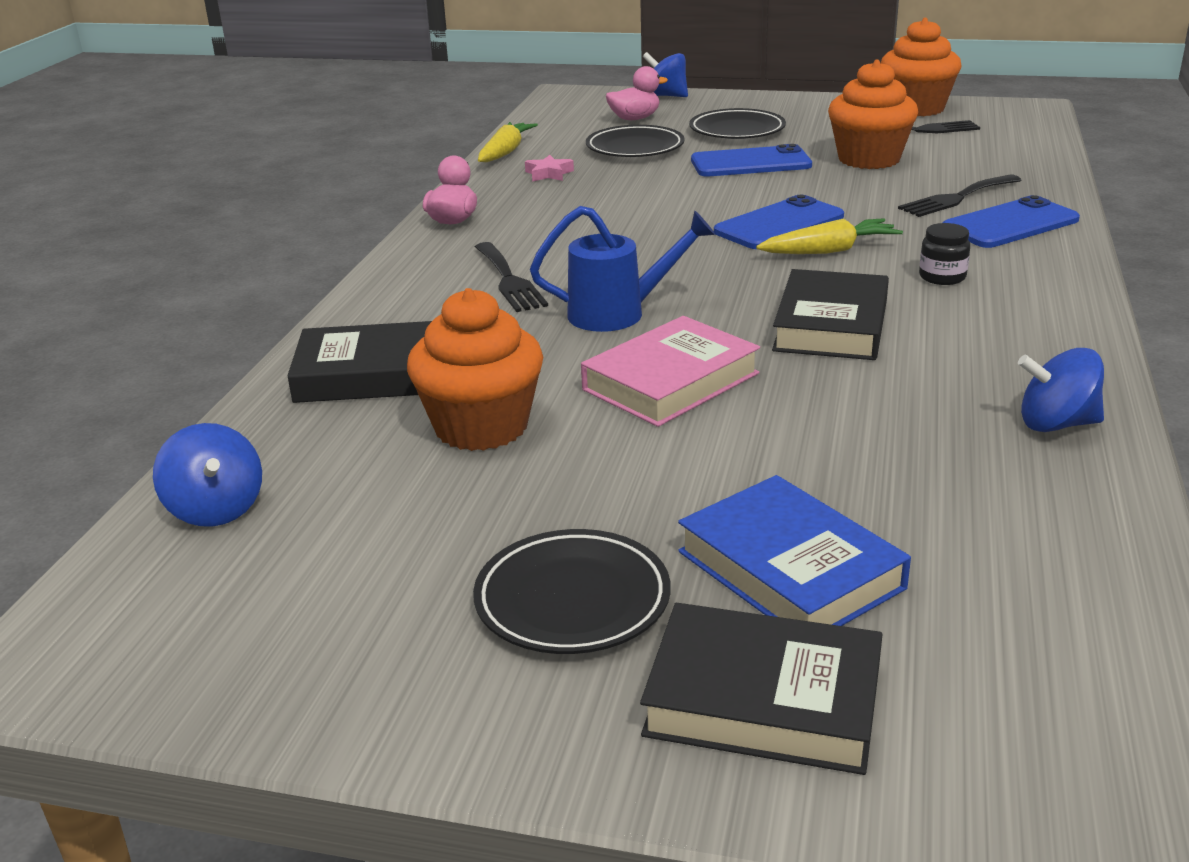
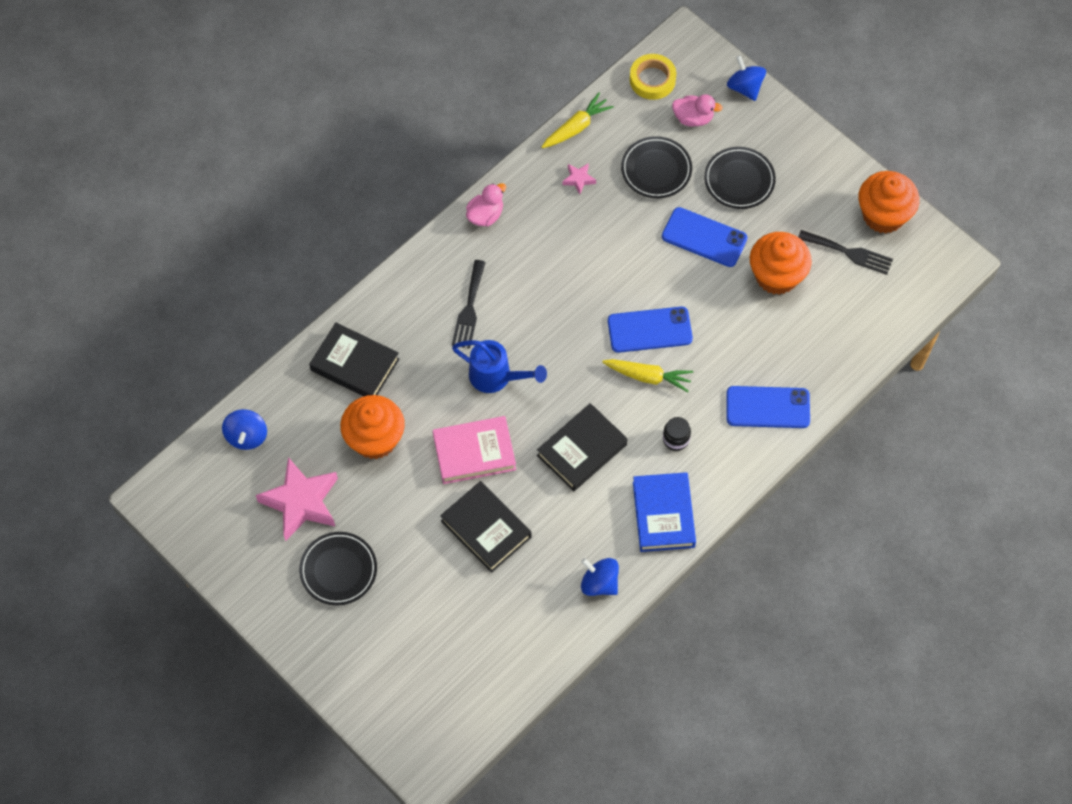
camera: 30 degrees right, 35 degrees up
black book [640,603,883,775] -> black book moved to [440,481,532,573]
blue book [678,475,911,626] -> blue book moved to [633,472,696,552]
black fork [898,175,1021,217] -> none
none -> pink star [256,457,338,541]
none -> yellow tape [630,54,676,100]

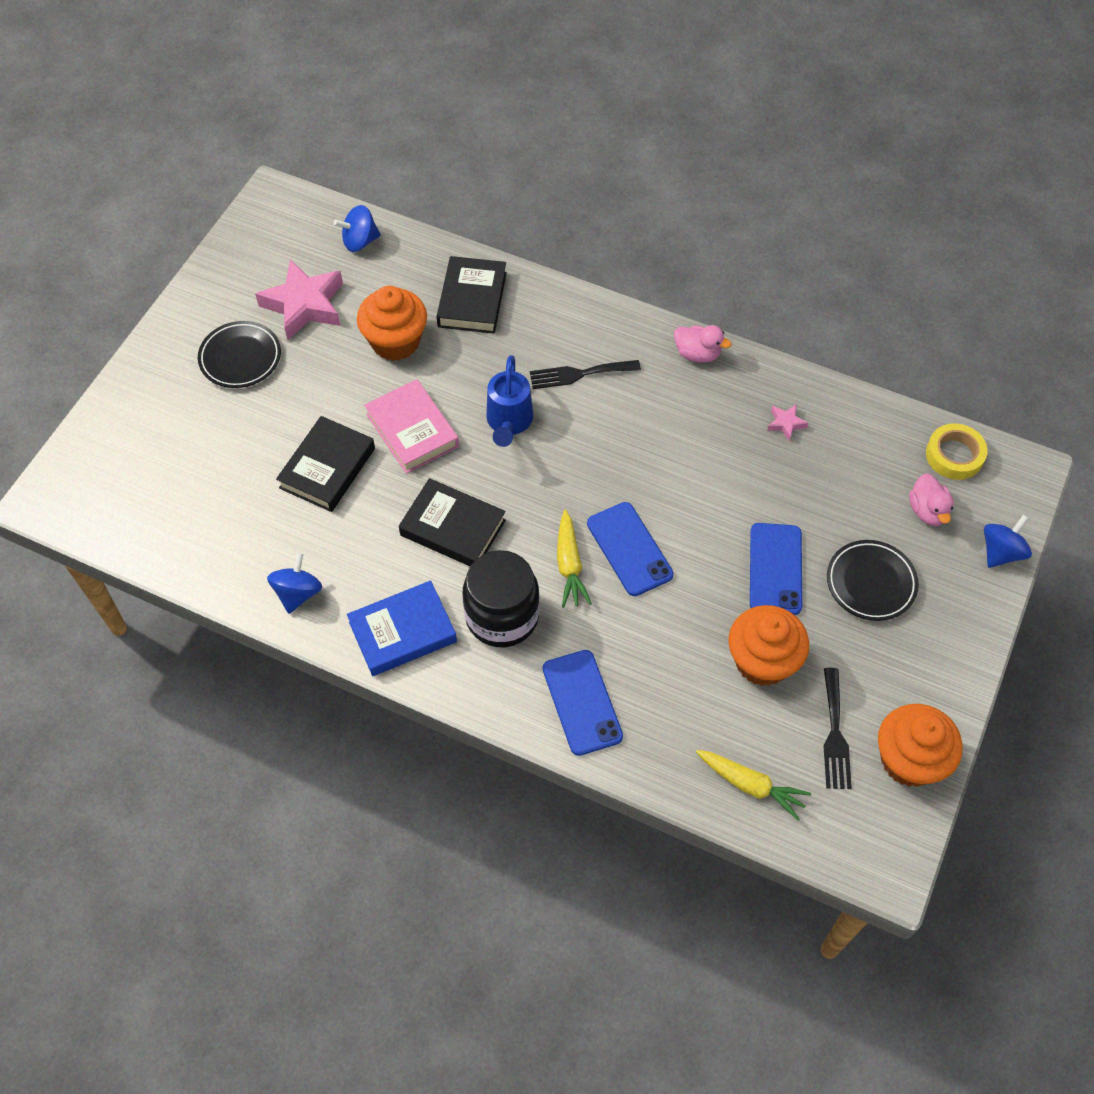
camera: 70 degrees right, 5 degrees down
yellow carrot [541,93,614,148] -> yellow carrot moved to [696,750,811,820]
black plate [621,136,692,198] -> none
black jar [663,417,691,451] -> black jar [463,550,540,647], size x2.25

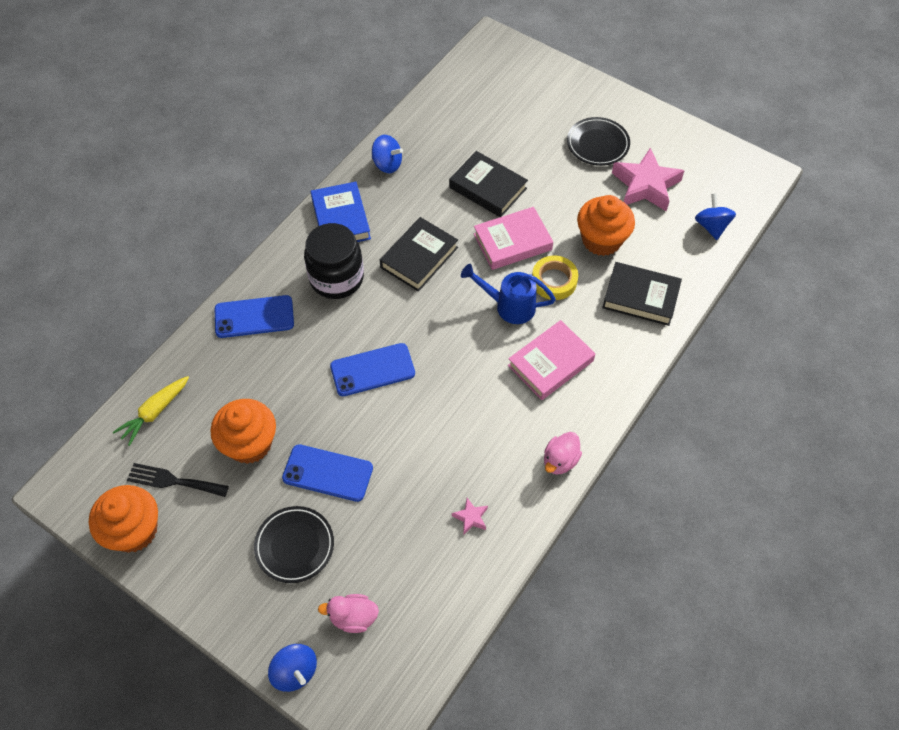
camera: 100 degrees right, 0 degrees up
black fork [530,360,641,389] -> pink book [508,320,595,400]
yellow carrot [557,510,592,608] -> none
yellow tape [926,423,988,480] -> yellow tape moved to [532,255,578,300]

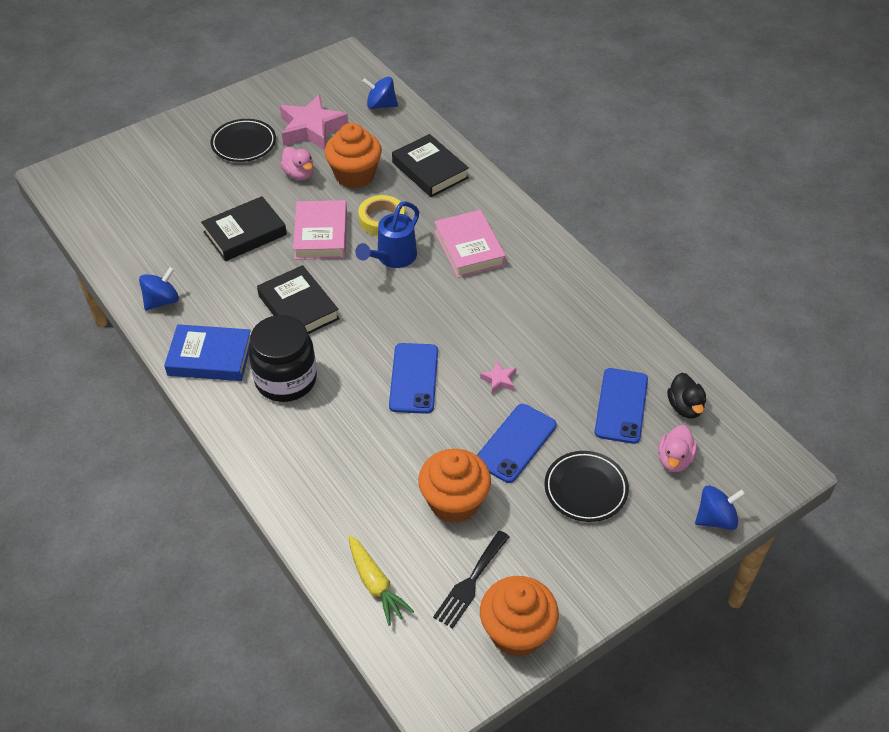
camera: 70 degrees left, 10 degrees down
blue phone [215,295,294,338] -> blue phone moved to [594,368,648,444]
pink star [452,498,488,534] -> pink star moved to [480,361,516,394]
pink duck [544,432,582,474] -> pink duck moved to [280,147,314,180]
black book [602,262,682,326] -> black book turned 75 degrees counterclockwise [392,134,469,197]
none -> black duck [667,373,706,418]

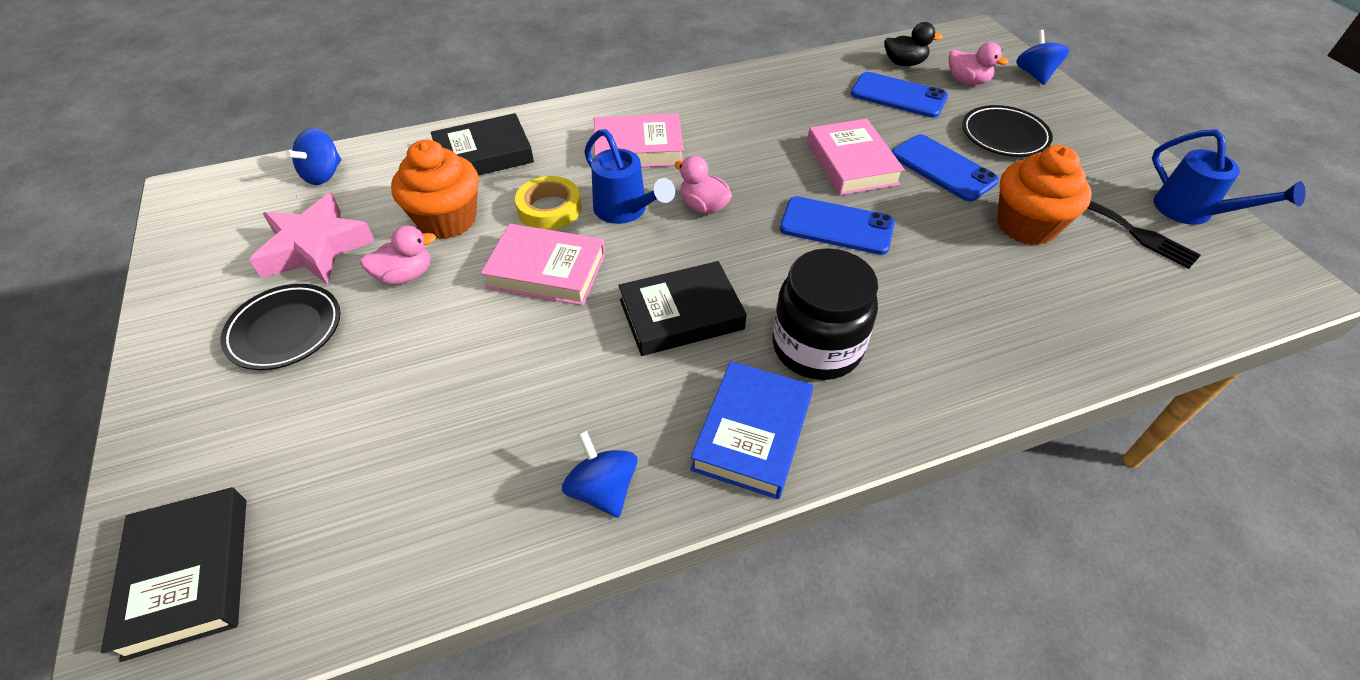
camera: 75 degrees left, 0 degrees up
black book [201,196,287,261] -> black book moved to [101,487,246,662]
yellow carrot [349,535,414,626] -> none
pink star [480,361,516,394] -> pink book [807,119,905,195]
orange cupcake [480,576,559,657] -> blue watering can [1152,129,1306,225]
none -> pink duck [674,156,732,214]

